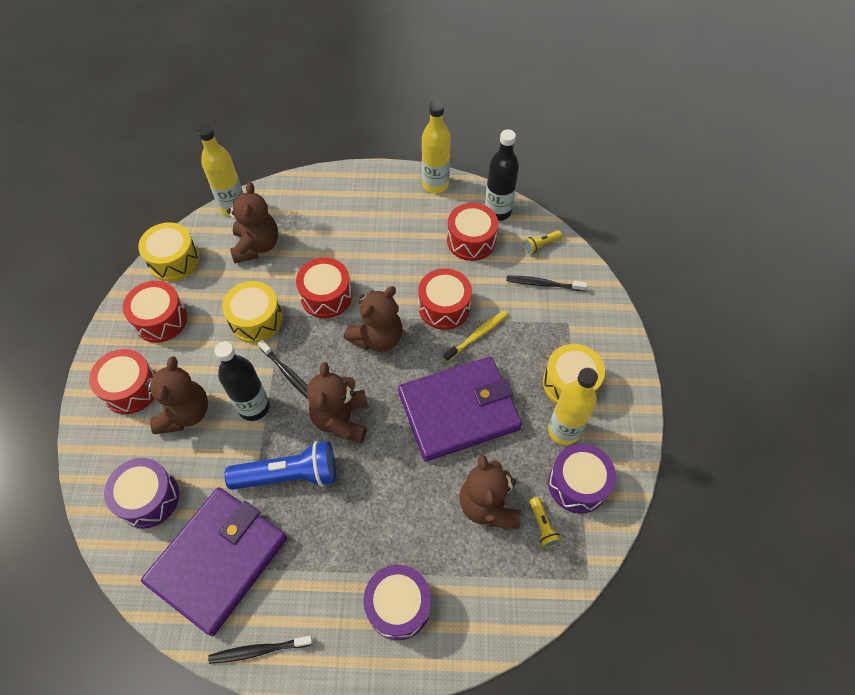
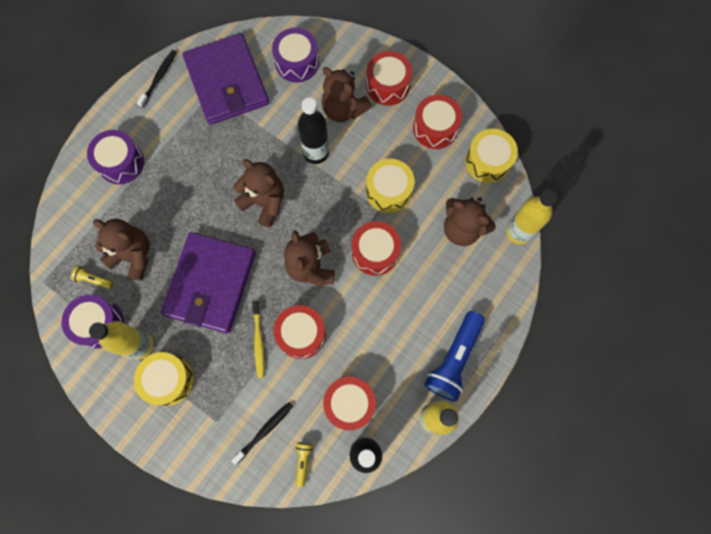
camera: 125 degrees right, 15 degrees up
blue flashlight [224,441,336,490] -> blue flashlight moved to [424,311,485,402]
black toothbrush [258,340,308,399] -> none

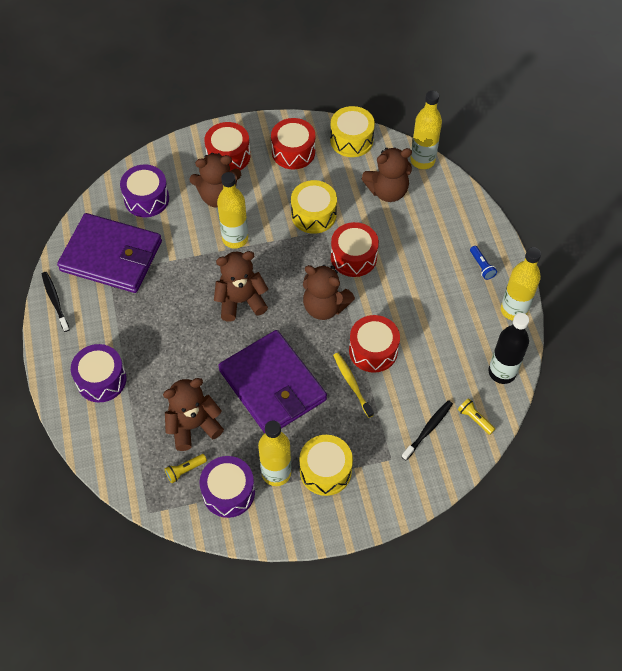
camera: 50 degrees left, 15 degrees down
black toothbrush [231,402,293,465] -> black toothbrush turned 45 degrees clockwise [402,400,453,461]
yellow toothbrush [252,301,264,378] -> yellow toothbrush turned 150 degrees counterclockwise [333,353,374,418]
black bottle [298,98,329,164] -> yellow bottle [217,172,248,249]
red drum [323,377,376,431] -> none
blue flashlight [424,311,485,402] -> blue flashlight [470,246,497,280], size x0.45

